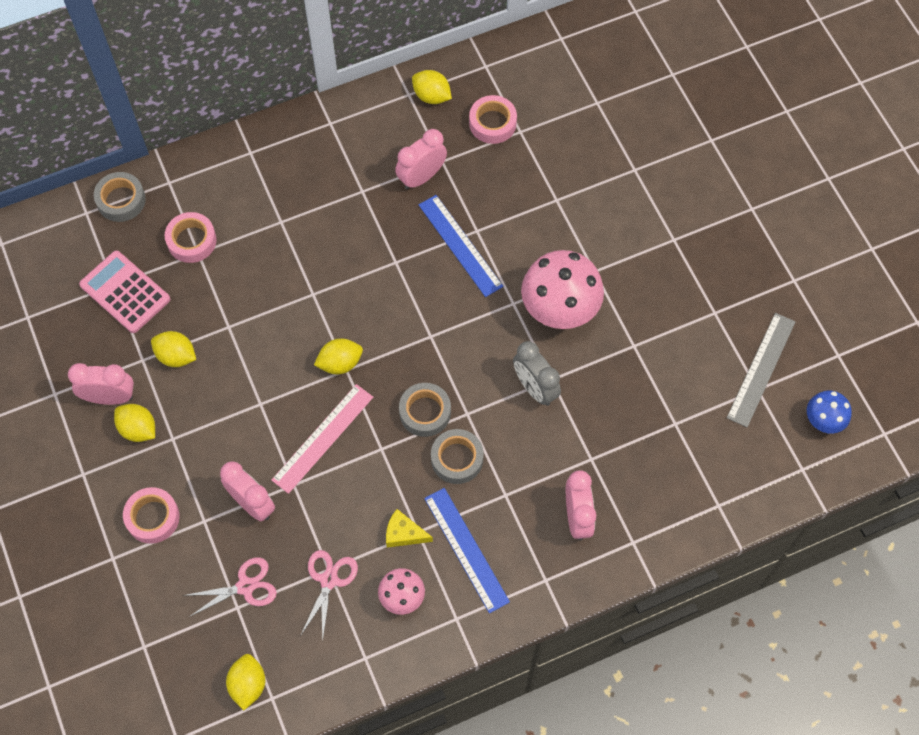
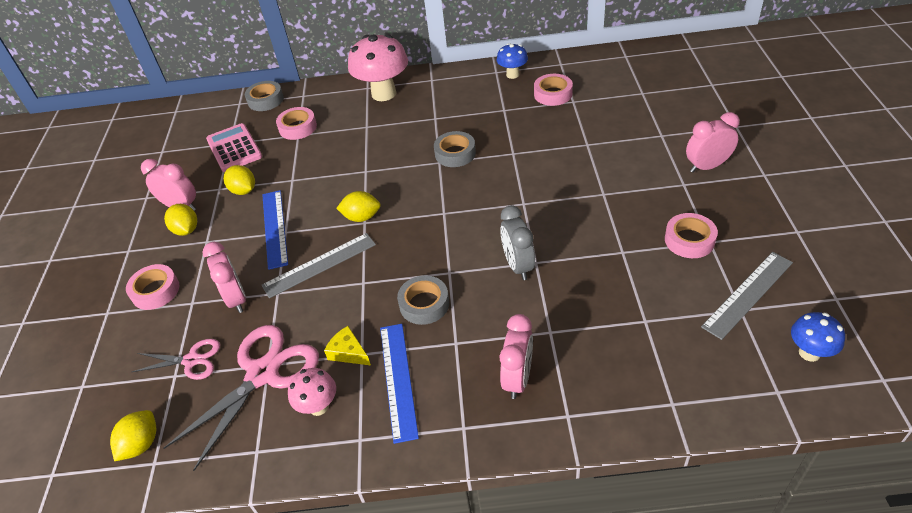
camera: 25 degrees right, 20 degrees down
pink ruler [272,384,373,494] -> grey ruler [261,233,376,298]
pink scissors [300,550,358,642] -> pink scissors [163,325,319,471], size x1.81
pink clock [395,129,447,190] -> pink clock moved to [686,112,740,173]
grey tape [399,383,451,437] -> grey tape moved to [434,131,476,167]
yellow lemon [412,70,452,104] -> blue mushroom [497,43,528,79]
blue ruler [419,195,503,297] -> blue ruler moved to [262,190,288,270]
pink mushroom [521,250,604,329] -> pink mushroom moved to [348,34,408,101]
none -> pink tape [665,213,718,258]

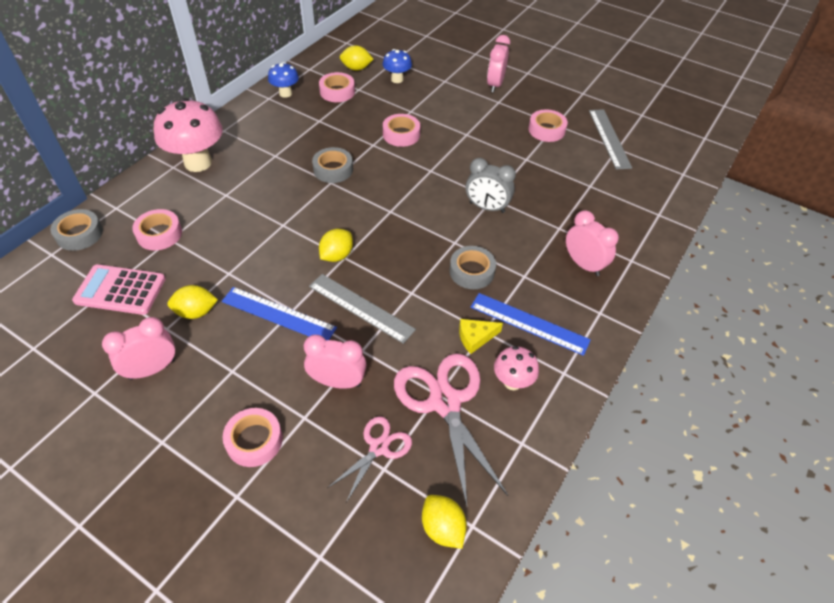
camera: 60 degrees left, 5 degrees up
yellow lemon [164,204,197,236] -> yellow lemon moved to [340,45,373,71]
grey ruler [261,233,376,298] -> grey ruler turned 60 degrees counterclockwise [309,274,416,344]
blue mushroom [791,312,845,362] -> blue mushroom moved to [383,49,412,83]
none -> pink tape [383,114,420,147]

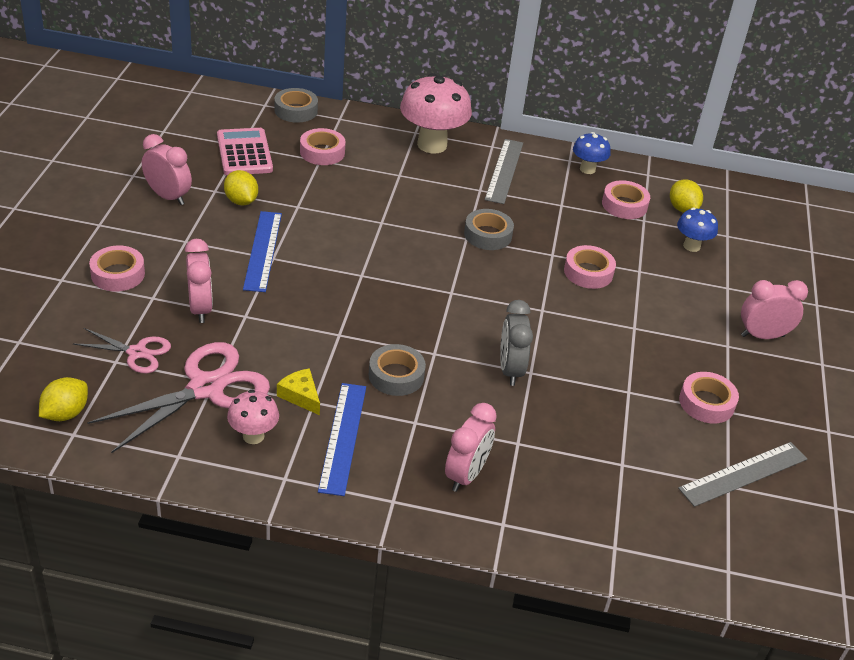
camera: 65 degrees right, 10 degrees down
grey ruler [309,274,416,344] -> grey ruler moved to [485,139,523,204]
yellow lemon [319,229,353,262] -> none

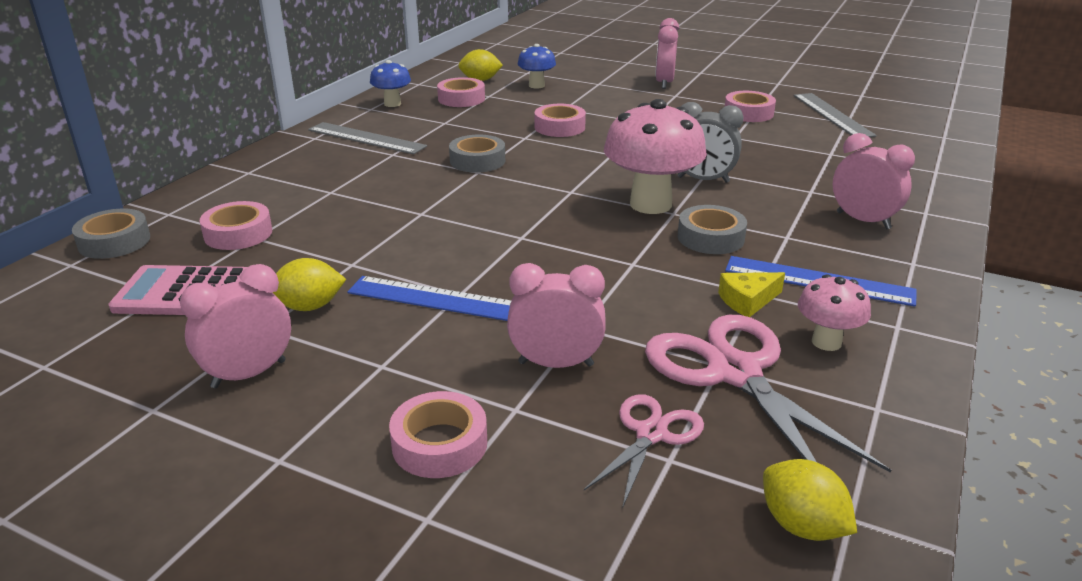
camera: 70 degrees left, 10 degrees down
pink mushroom [400,73,472,154] -> pink mushroom moved to [604,99,707,214]

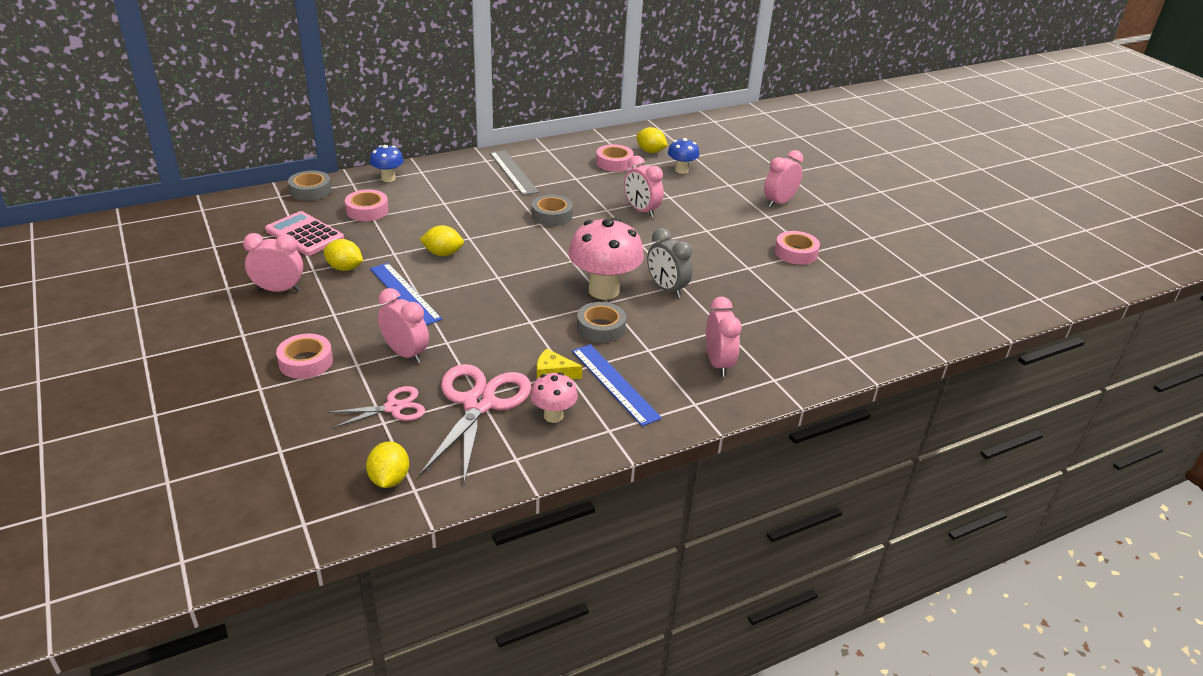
camera: 35 degrees right, 5 degrees up
blue mushroom [370,60,411,107] -> blue mushroom moved to [370,145,404,182]
pink tape [535,104,586,137] -> pink clock [624,156,664,218]
grey ruler [794,93,877,137] -> none
none -> yellow lemon [420,225,464,256]

